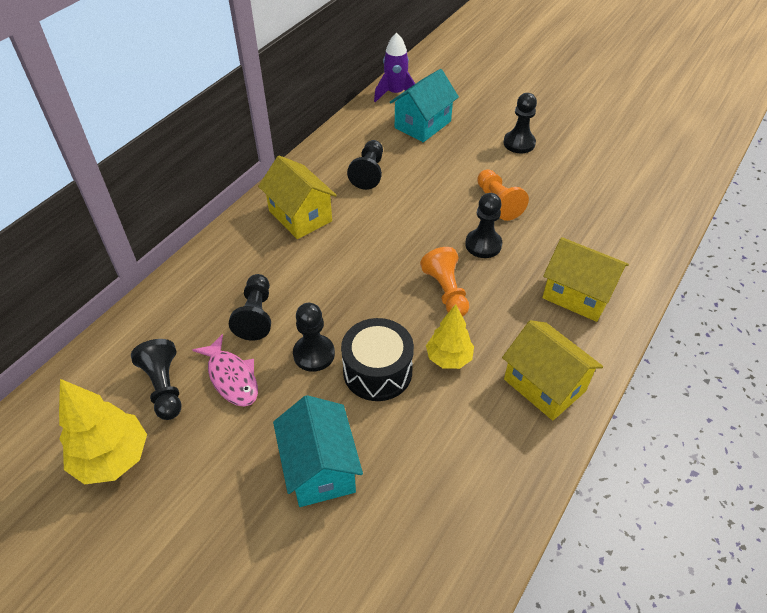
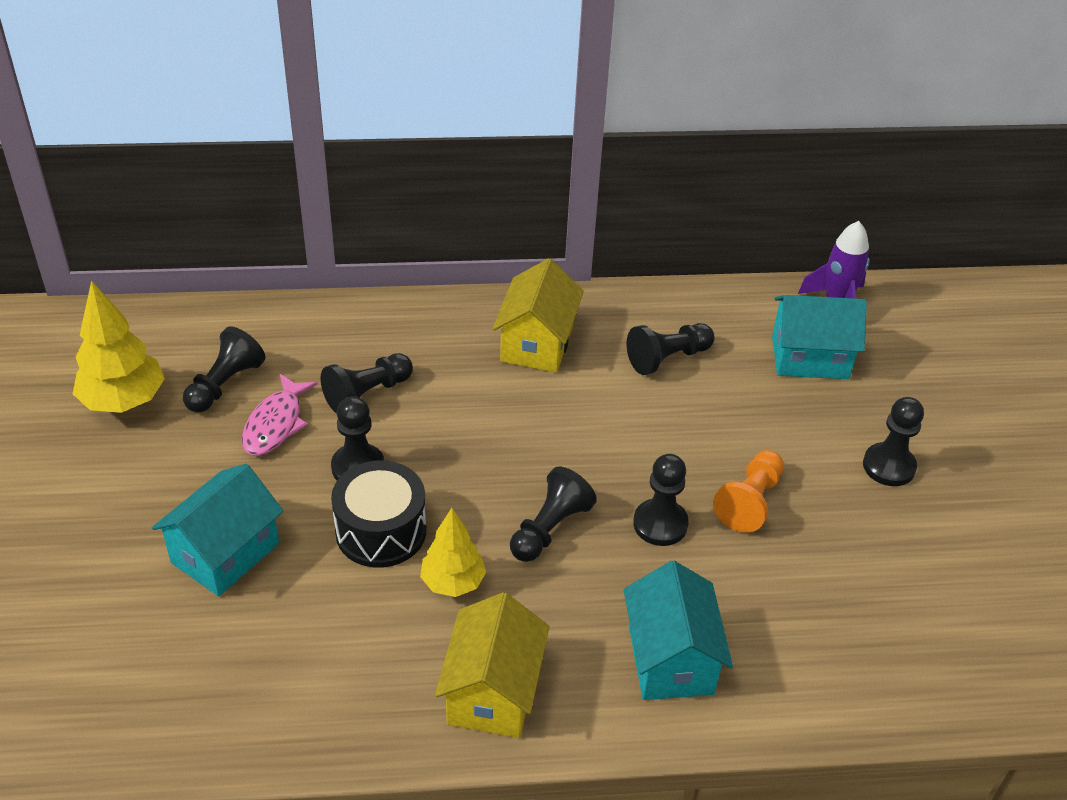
camera: 50 degrees right, 5 degrees down
orange pawn [420,247,469,317] -> black pawn [510,467,597,562]
yellow house [542,237,629,322] -> turquoise house [624,561,733,700]

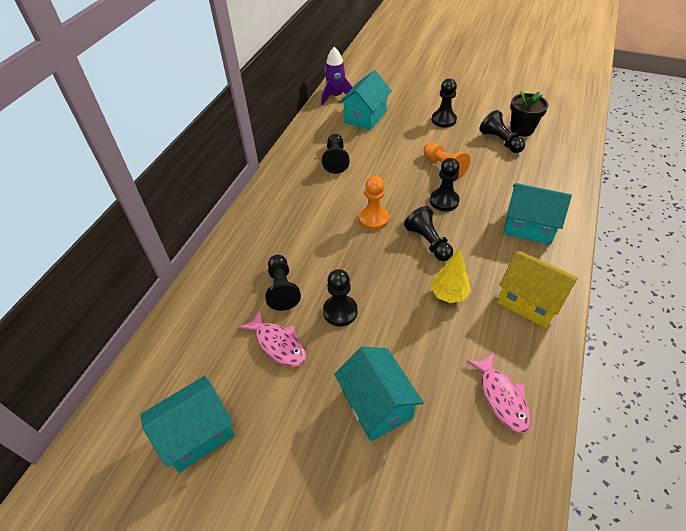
camera: 60 degrees left, 5 degrees up
yellow tree [73,280,165,413] -> turquoise house [141,376,235,473]
black pawn [183,326,265,413] -> black pawn moved to [479,110,525,153]
black drum [331,460,426,568] -> none
yellow house [493,258,584,373] -> none
none -> orange pawn [359,176,389,230]
none -> pink fish [466,352,531,433]
none -> black flower pot [510,91,549,137]

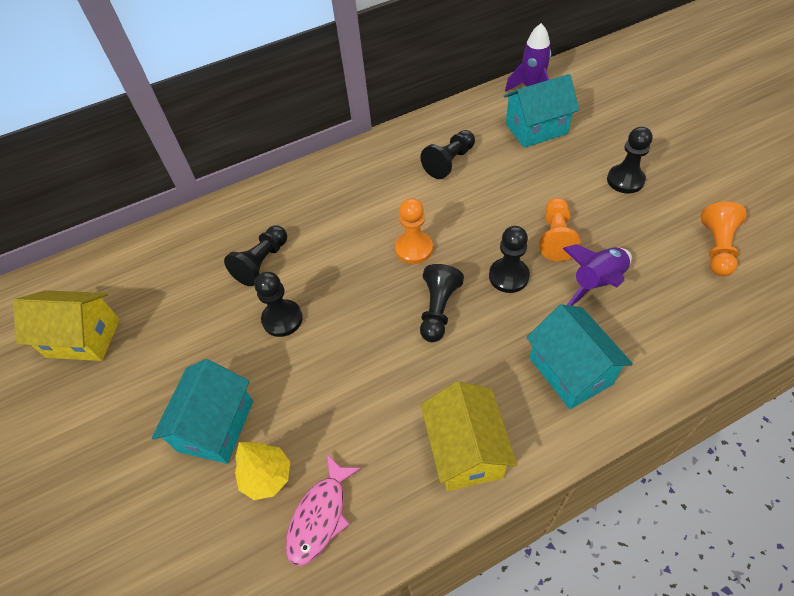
camera: 45 degrees right, 5 degrees up
turquoise house [141,376,235,473] -> yellow house [13,290,120,361]
pink fish [239,310,306,367] -> none
yellow tree [431,249,471,303] -> yellow tree moved to [235,442,290,500]
black pawn [479,110,525,153] -> none
black flower pot [510,91,549,137] -> orange pawn [701,202,746,276]
none -> purple rocket [563,244,632,306]

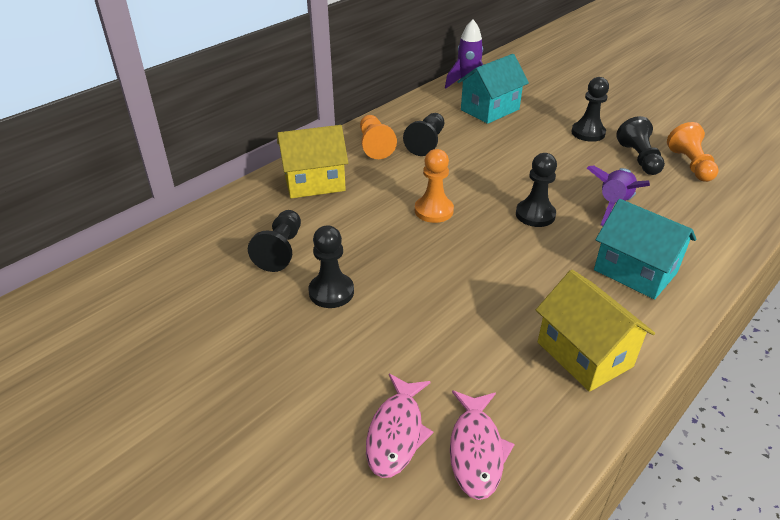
camera: 25 degrees left, 15 degrees down
yellow house [13,290,120,361] -> yellow house moved to [277,125,348,198]
turquoise house [152,359,253,464] -> none
yellow tree [235,442,290,500] -> pink fish [366,374,433,478]
black pawn [420,264,464,342] -> black pawn moved to [616,116,665,175]
orange pawn [539,198,581,261] -> orange pawn moved to [360,115,397,159]

